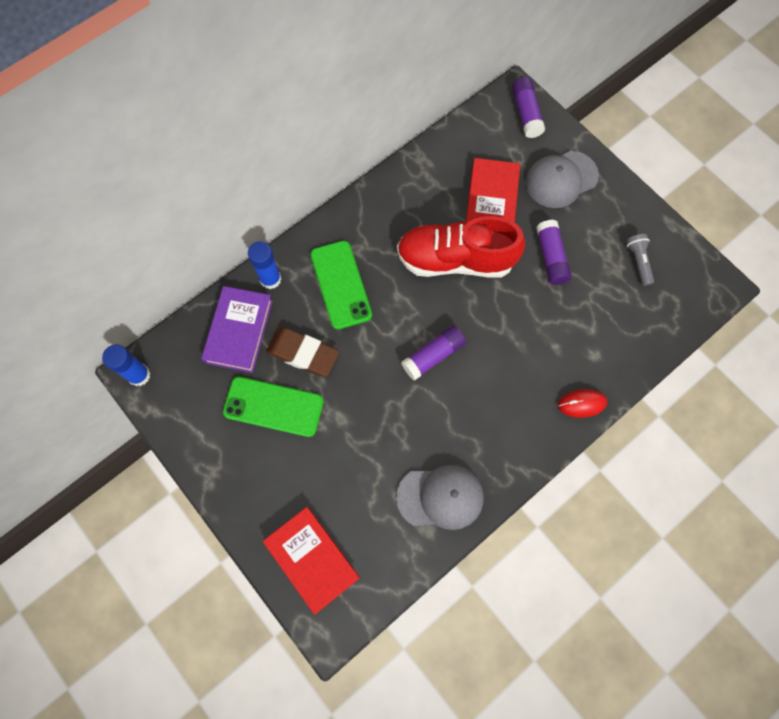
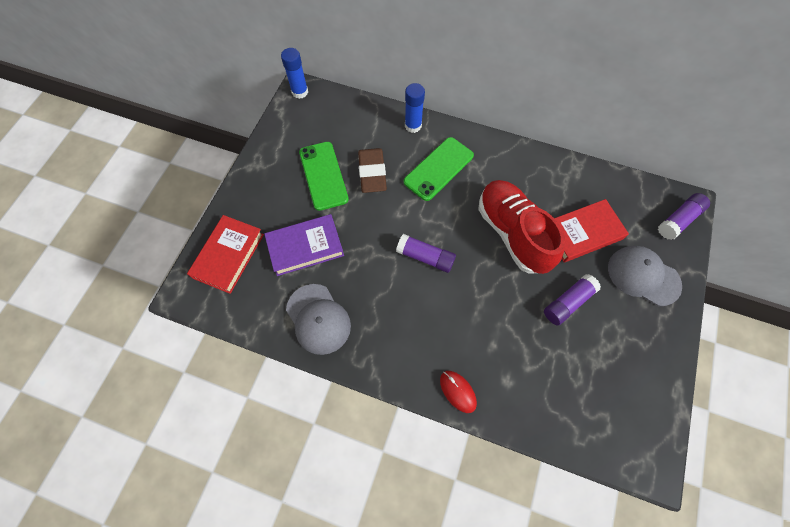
camera: 60 degrees right, 5 degrees down
purple book [201,286,273,373] -> purple book moved to [265,214,344,276]
grey flashlight [626,234,654,286] -> none

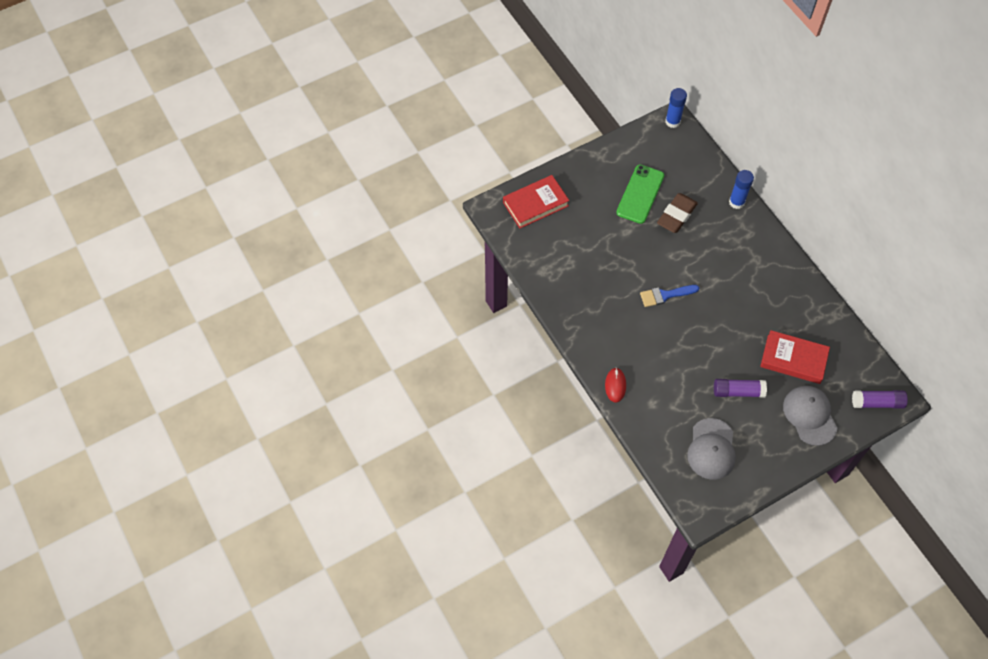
camera: 40 degrees right, 5 degrees down
purple book [265,214,344,276] -> none
grey cap [286,284,351,355] -> grey cap moved to [687,418,736,480]
purple glue stick [396,234,456,273] -> blue brush [640,285,699,307]
green phone [404,137,474,201] -> none
red shoe [478,180,565,274] -> none

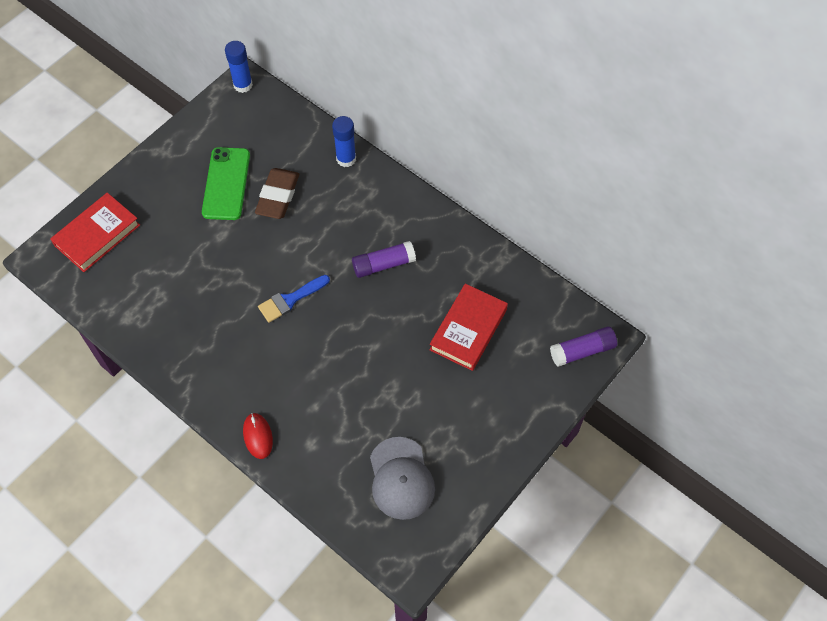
camera: 20 degrees left, 0 degrees up
purple glue stick [714,379,767,397] -> purple glue stick moved to [352,241,416,278]
red book [760,330,830,384] -> red book turned 60 degrees counterclockwise [430,284,508,371]
grey cap [783,386,838,446] -> none

